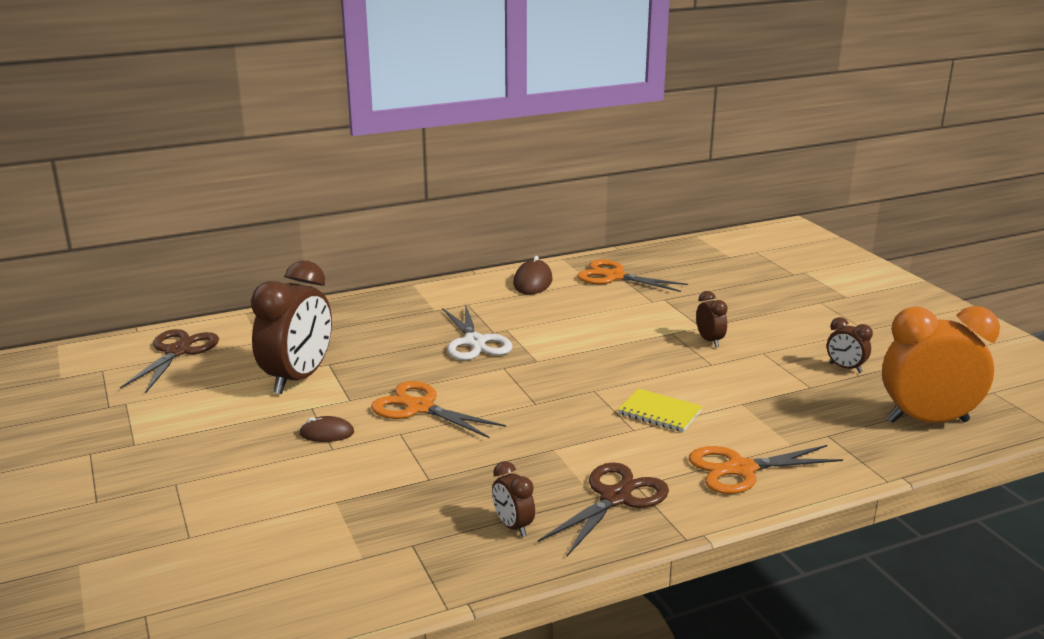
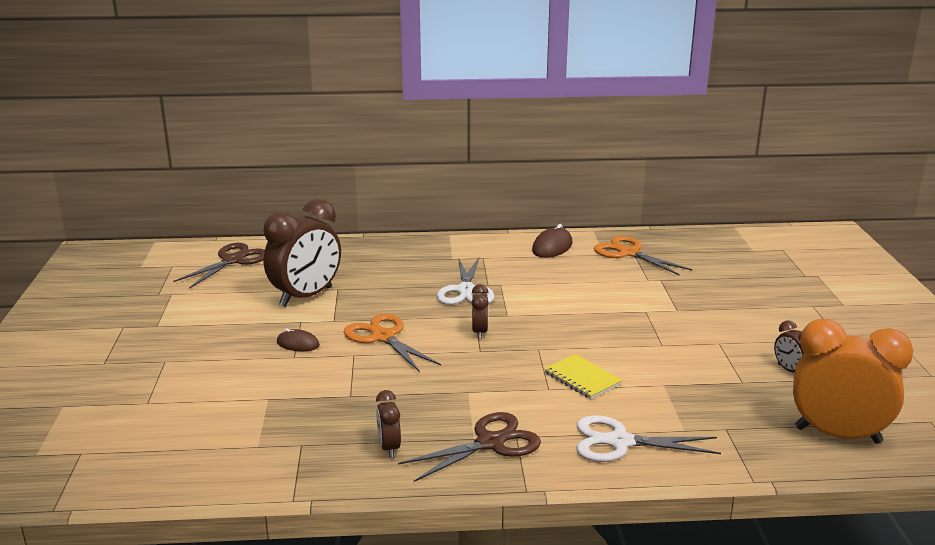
camera: 20 degrees right, 0 degrees up
orange scissors [689,445,843,494] -> white scissors [577,415,721,462]
brown clock [696,291,728,347] -> brown clock moved to [472,284,489,339]

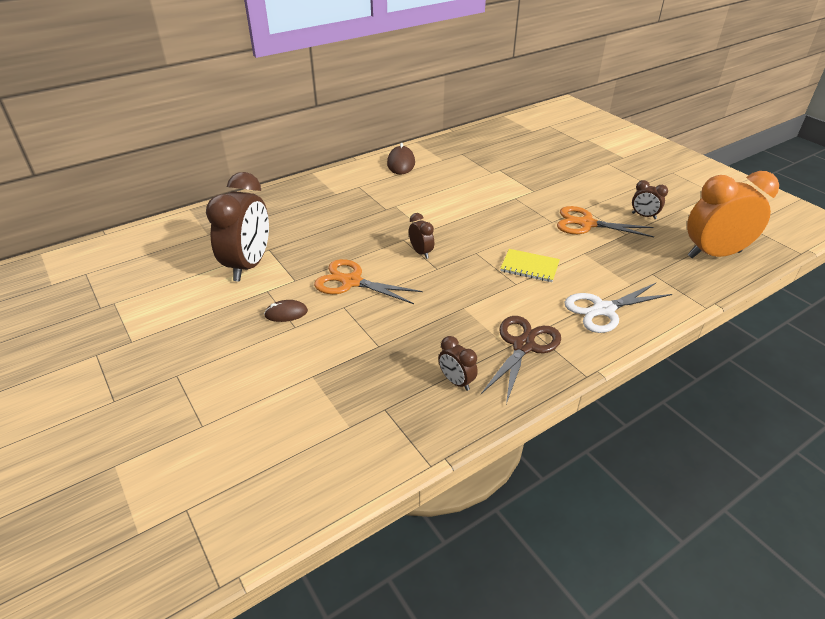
camera: 30 degrees left, 15 degrees up
brown scissors [173,243,265,289] -> none
white scissors [437,258,495,305] -> none
orange scissors [594,236,692,276] -> orange scissors moved to [557,206,654,237]

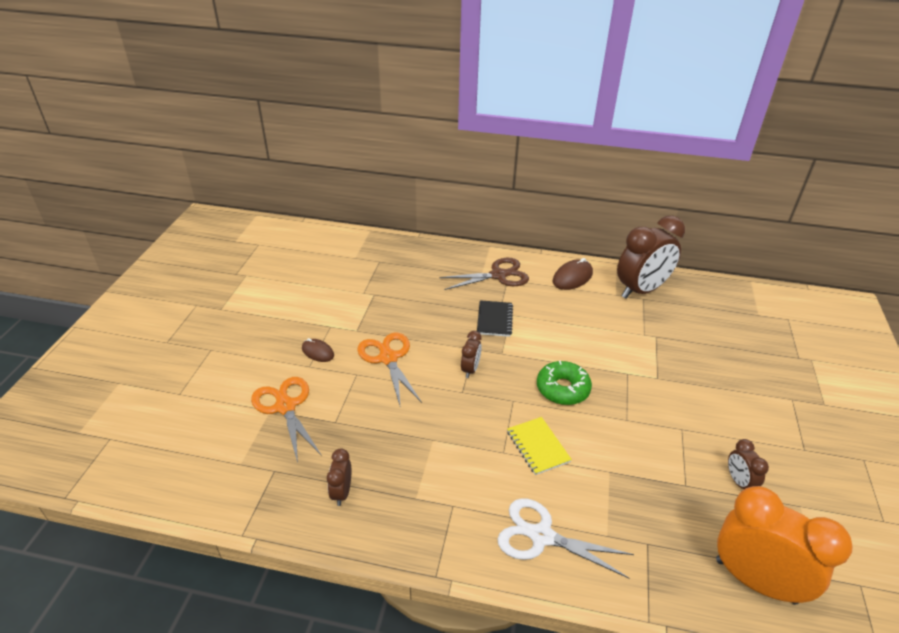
camera: 45 degrees right, 0 degrees up
brown clock [206,172,269,281] -> brown clock moved to [617,216,685,299]
brown scissors [481,316,561,404] -> brown scissors moved to [439,258,529,290]
orange scissors [557,206,654,237] -> orange scissors moved to [251,377,322,463]
none -> black notebook [477,300,513,337]
none -> green donut [537,361,592,405]

